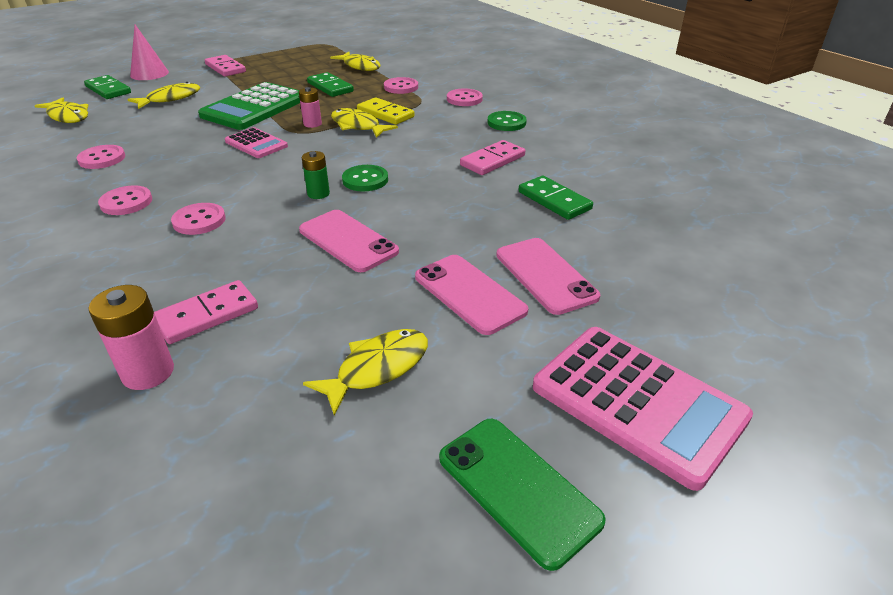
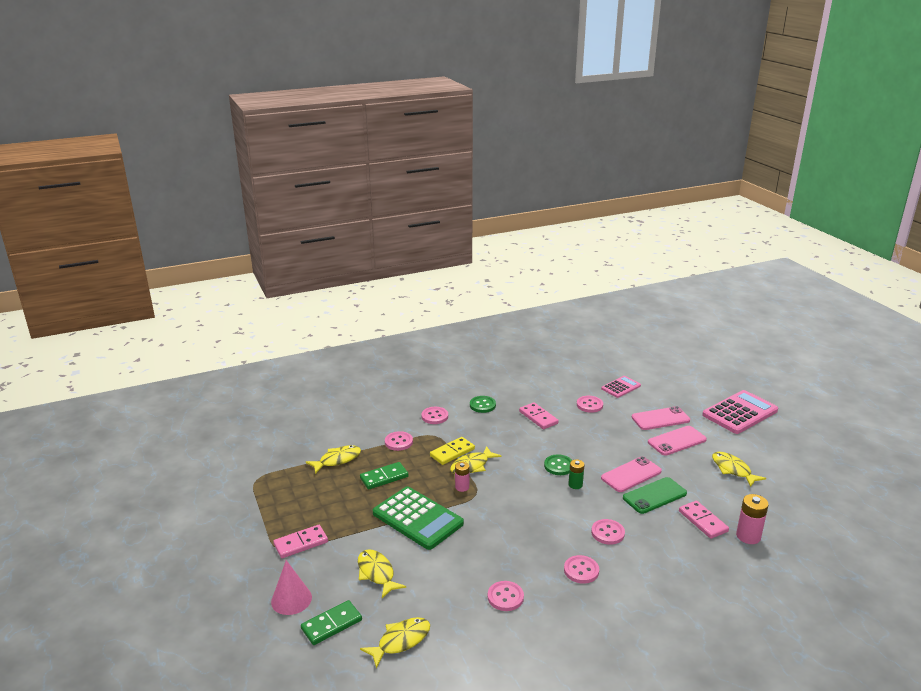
camera: 80 degrees left, 10 degrees down
pink calculator [225,127,288,158] -> pink calculator moved to [601,376,641,398]
green phone [439,419,606,571] -> green phone moved to [623,477,687,514]
green domino [519,176,593,220] -> pink button [577,396,603,413]

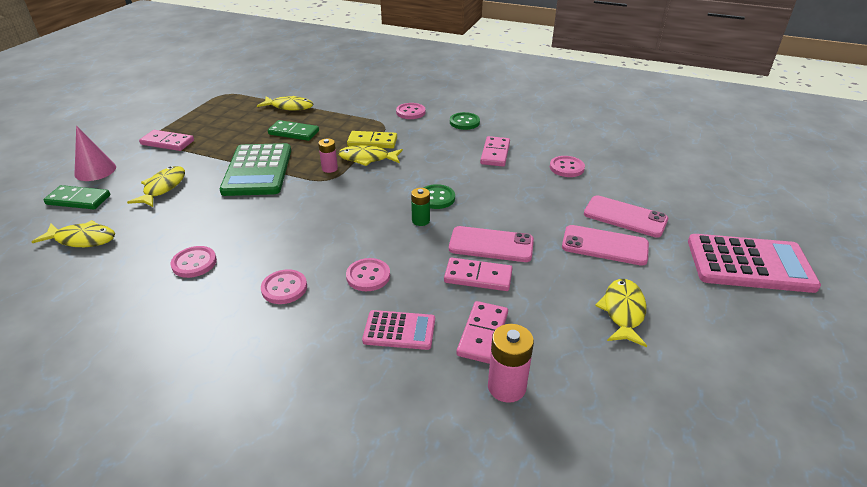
camera: 45 degrees right, 10 degrees up
pink button [385,431,413,451] -> none
pink calculator [601,376,641,398] -> pink calculator moved to [362,310,435,350]
green phone [623,477,687,514] -> pink domino [444,258,513,291]

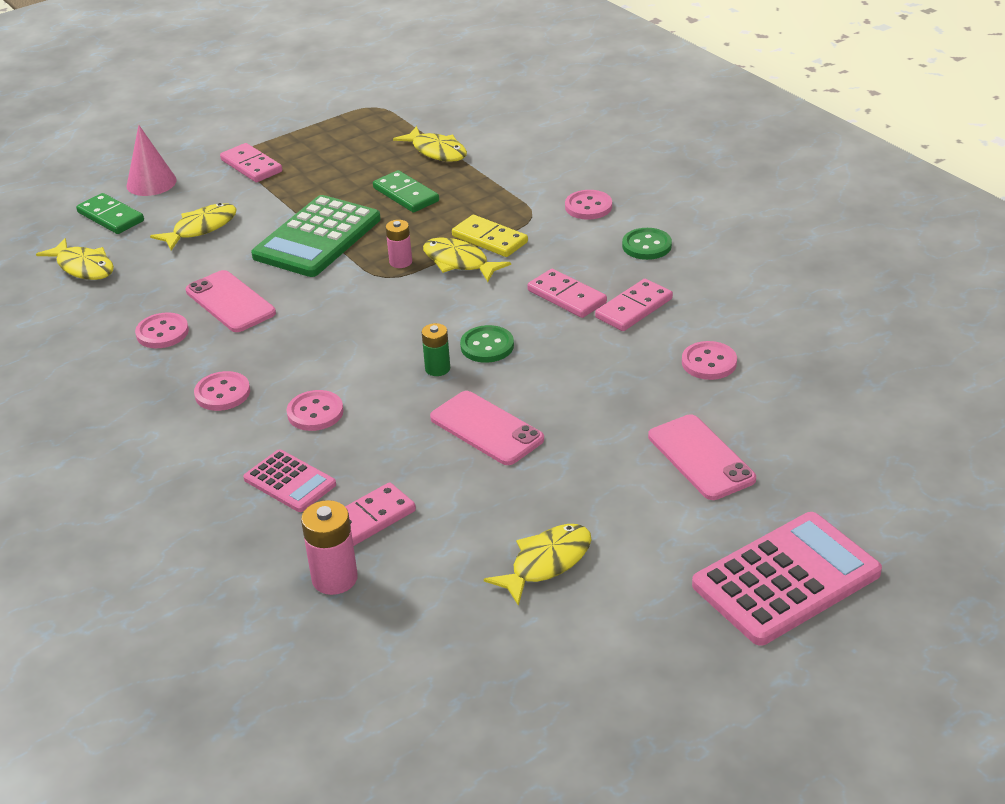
camera: 35 degrees right, 0 degrees up
pink domino [444,258,513,291] -> pink domino moved to [527,269,607,318]
pink phone [562,225,649,266] -> pink phone moved to [186,270,276,332]
pink calculator [688,234,821,293] -> pink calculator turned 75 degrees counterclockwise [692,512,882,646]

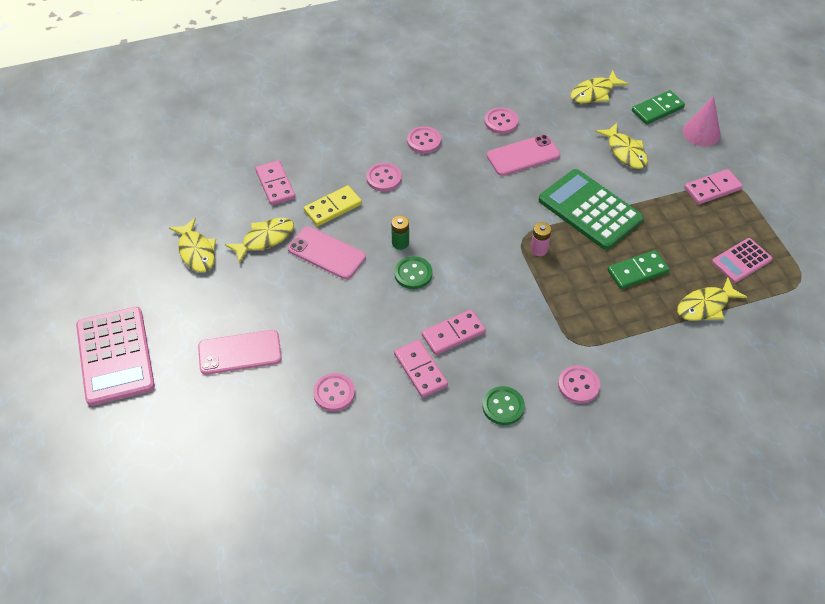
camera: 105 degrees right, 15 degrees up
pink calculator [243,449,336,512] -> pink calculator moved to [712,238,772,283]
pink battery [301,500,358,595] -> none
yellow fish [423,238,511,282] -> yellow fish moved to [225,218,294,263]
pink phone [430,391,544,465] -> pink phone turned 60 degrees clockwise [288,226,366,279]
yellow domino [452,215,528,257] -> yellow domino moved to [304,185,362,226]

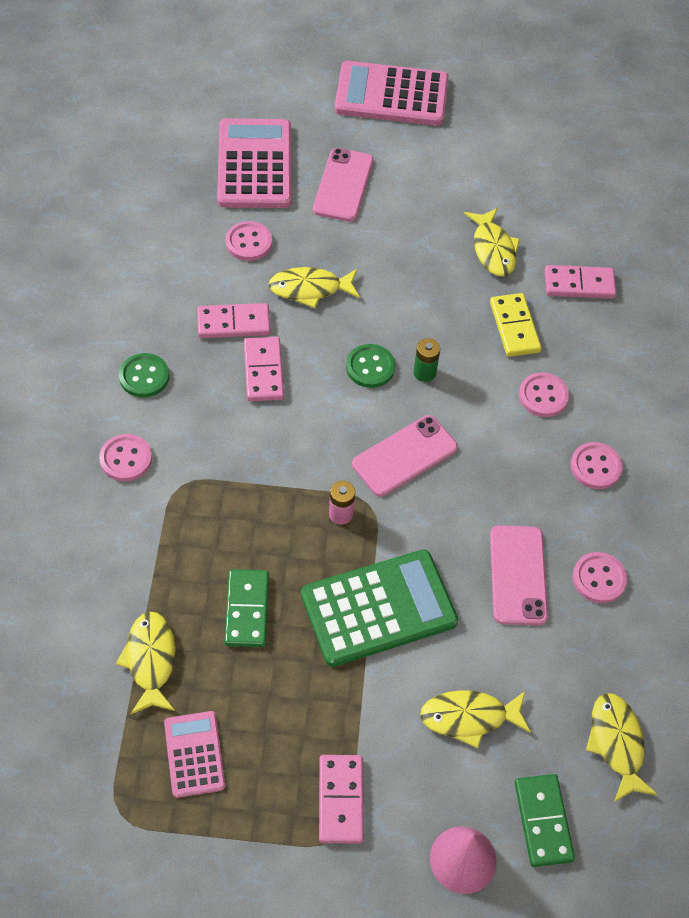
camera: 110 degrees right, 5 degrees up
yellow fish [169,218,216,272] -> yellow fish moved to [268,267,360,308]
pink phone [288,226,366,279] -> pink phone moved to [352,415,458,497]
none -> pink calculator [217,119,291,208]

